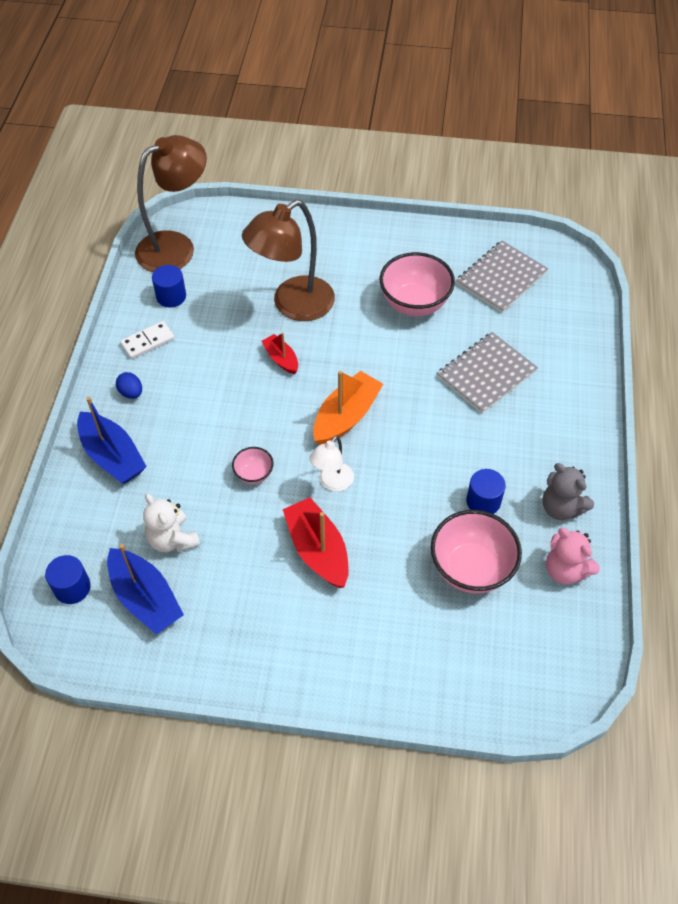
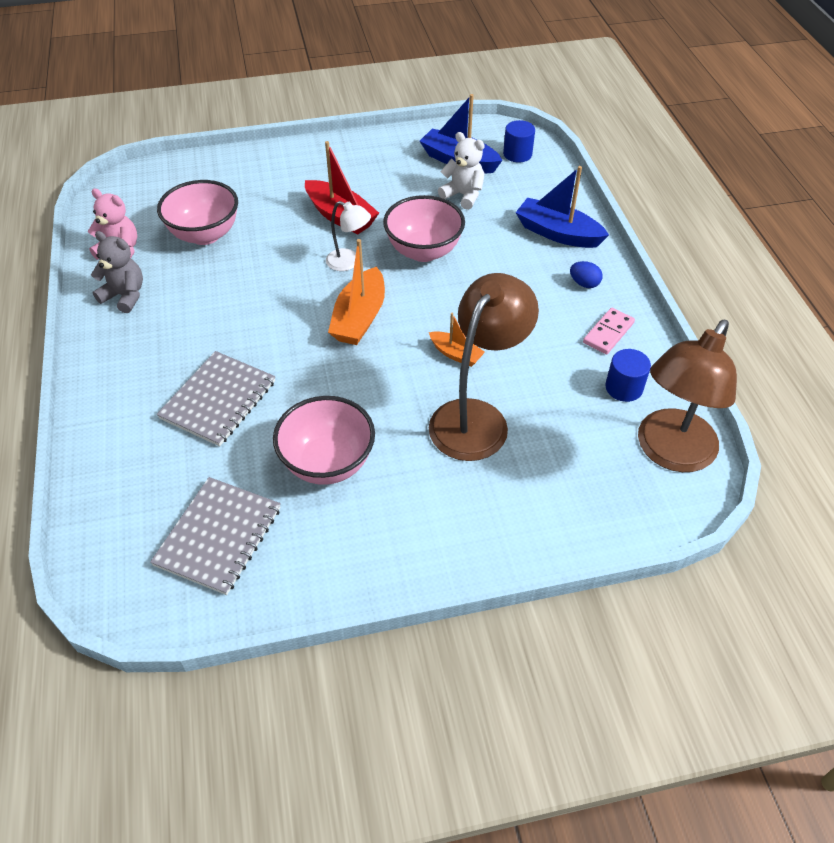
camera: 160 degrees right, 5 degrees down
white domino [120,321,175,359] -> pink domino [583,308,635,354]
pink bowl [232,447,274,484] -> pink bowl [383,195,465,262], size x2.02
red boat [262,332,298,374] -> orange boat [429,313,485,367]
white lamp [309,435,354,492] -> white lamp turned 105 degrees clockwise [326,201,371,271]
blue cylinder [466,469,506,514] -> none

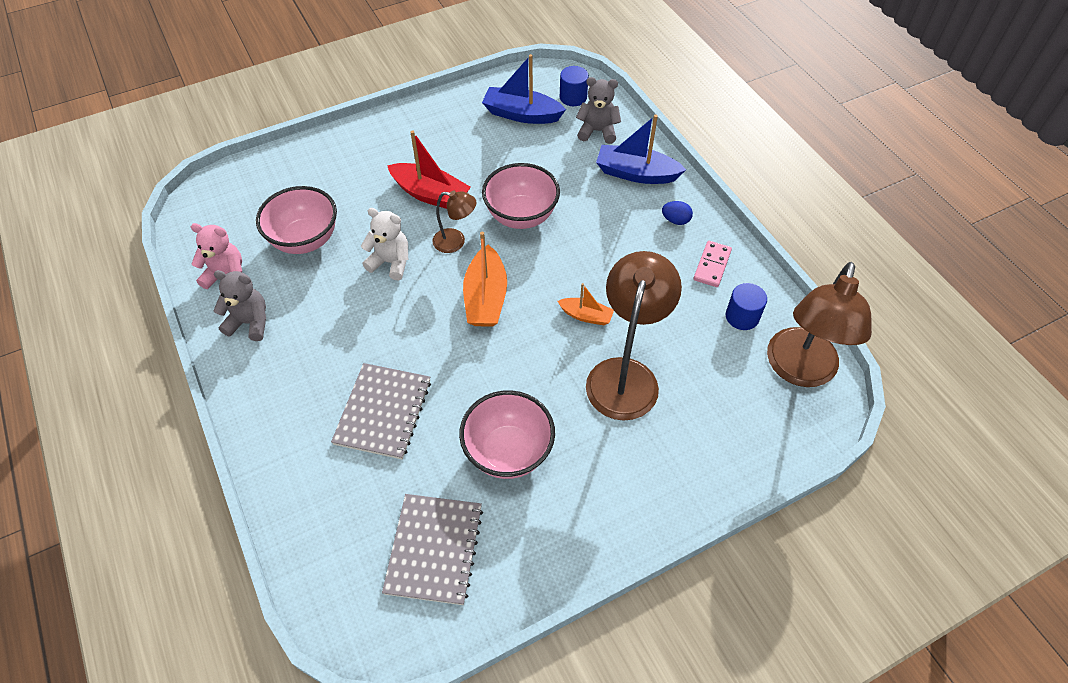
camera: 15 degrees left, 5 degrees up
white lamp [326,201,371,271] -> brown lamp [432,191,477,253]
white teddy bear [438,132,485,210] -> white teddy bear moved to [361,208,408,280]
none -> grey teddy bear [576,77,621,144]

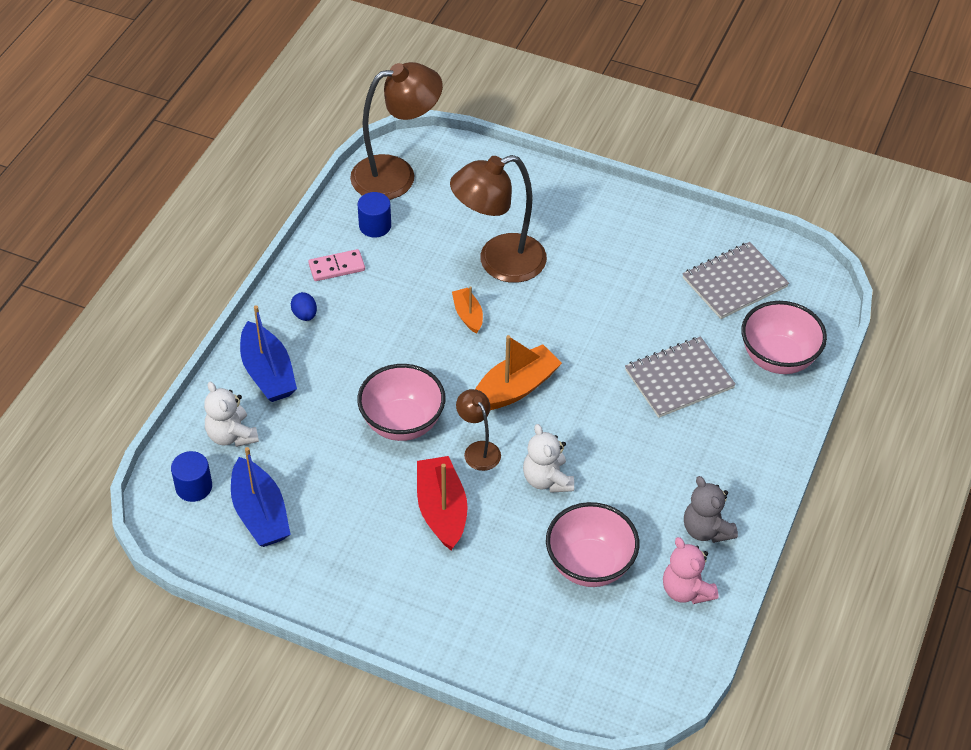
camera: 130 degrees left, 5 degrees down
pink bowl [459,390,555,479] -> pink bowl moved to [741,301,827,374]
grey teddy bear [576,77,621,144] -> white teddy bear [204,382,259,447]

